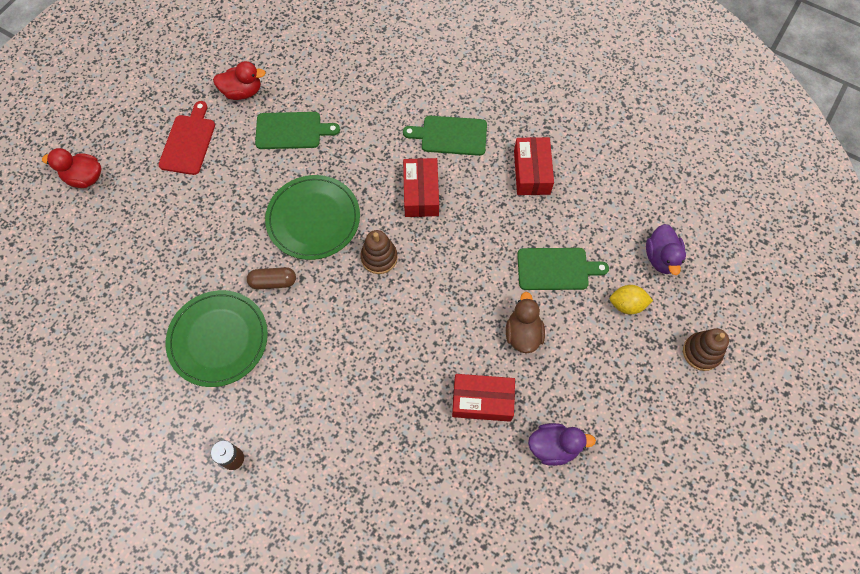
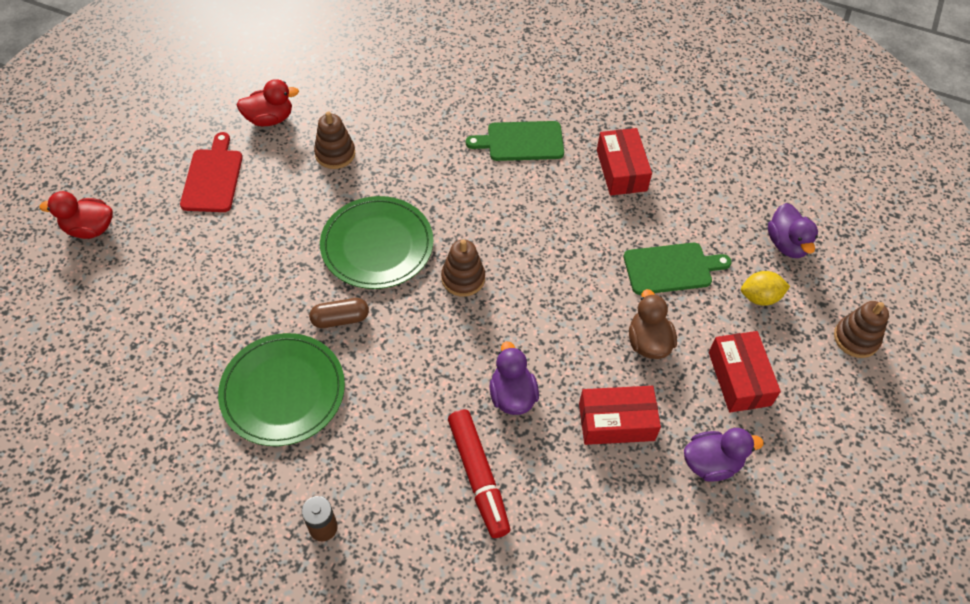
camera: 10 degrees left, 10 degrees down
green cutting board [255,112,340,149] -> brown stacking toy [314,111,355,169]
red box [403,158,439,217] -> red box moved to [709,331,781,412]
none -> red marker [448,409,510,538]
none -> purple duck [489,341,539,415]

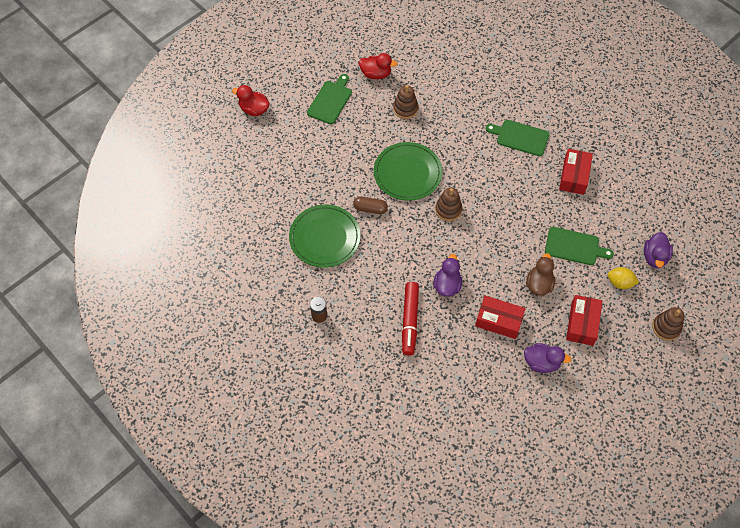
camera: 25 degrees right, 5 degrees up
red cutting board [180,132,242,212] -> green cutting board [307,74,352,124]

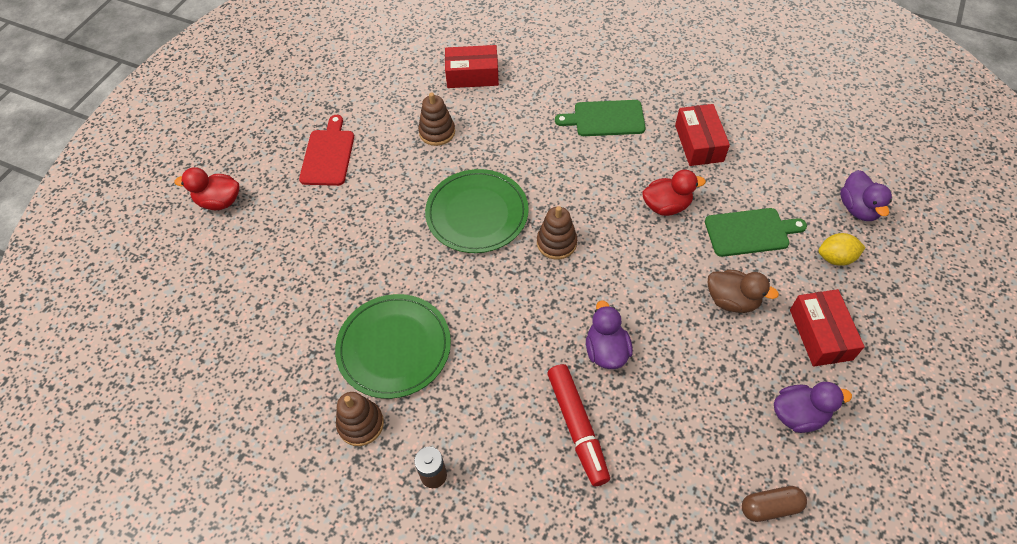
camera: 20 degrees left, 5 degrees down
green cutting board [307,74,352,124] -> red cutting board [299,115,354,186]
brown capsule [353,197,388,214] -> brown capsule moved to [742,486,807,522]
red duck [359,53,397,79] -> red duck moved to [642,170,706,216]
red box [475,296,525,339] -> red box moved to [445,45,499,88]
brown duck [526,253,555,296] -> brown duck turned 120 degrees clockwise [708,269,779,313]
brown stacking toy [652,307,684,341] -> brown stacking toy moved to [336,392,384,446]

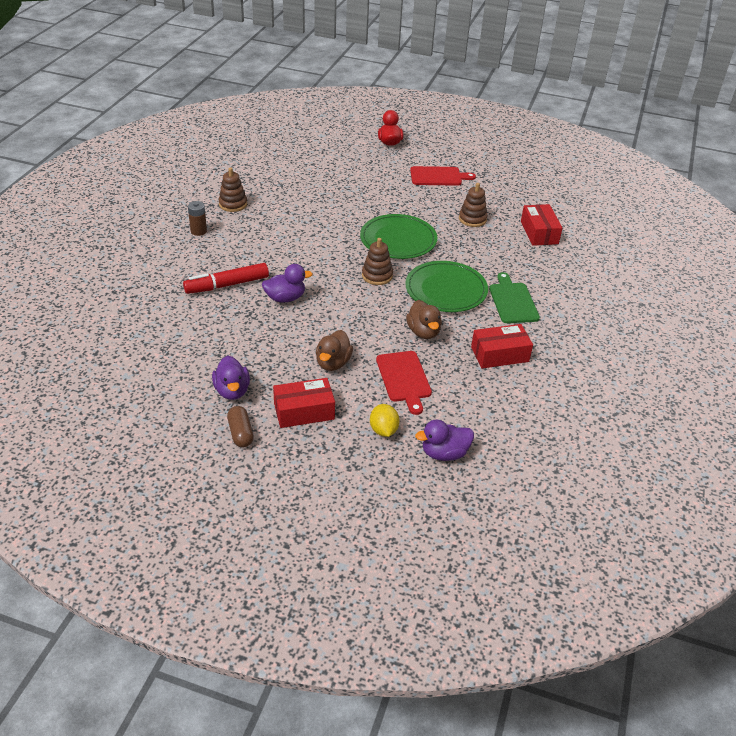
camera: 80 degrees right, 15 degrees down
green plate [335,294,451,399] -> green plate moved to [405,261,488,312]
red duck [642,170,706,216] -> brown duck [406,300,442,339]
green cutting board [705,208,807,257] -> red cutting board [376,351,432,415]
brown capsule [742,486,807,522] -> brown capsule moved to [227,406,254,447]

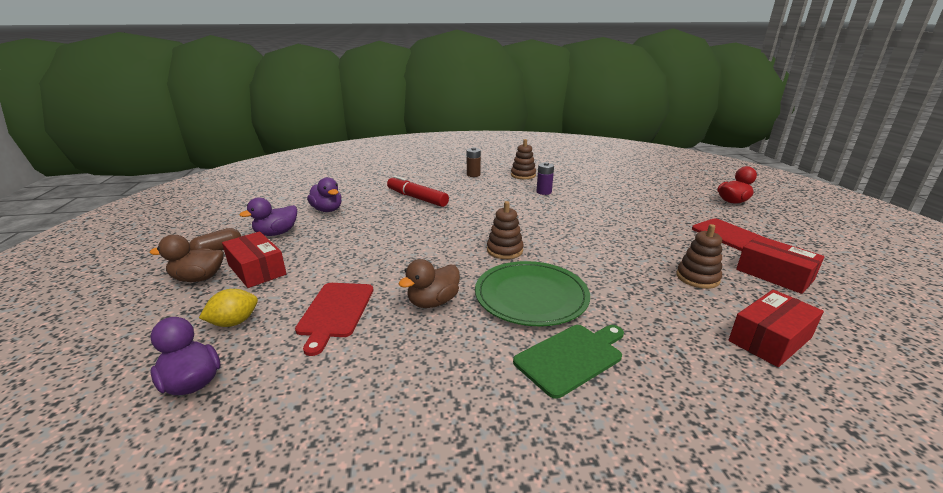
camera: 65 degrees right, 15 degrees down
purple duck [262,264,313,302] -> purple duck moved to [307,177,342,212]
brown duck [316,330,353,371] -> brown duck moved to [150,235,224,282]
green plate [360,214,437,259] -> none
red cutting board [376,351,432,415] -> red cutting board turned 45 degrees counterclockwise [295,283,373,356]
red box [471,324,533,368] -> red box moved to [736,236,824,294]
none -> purple battery [537,162,554,195]

